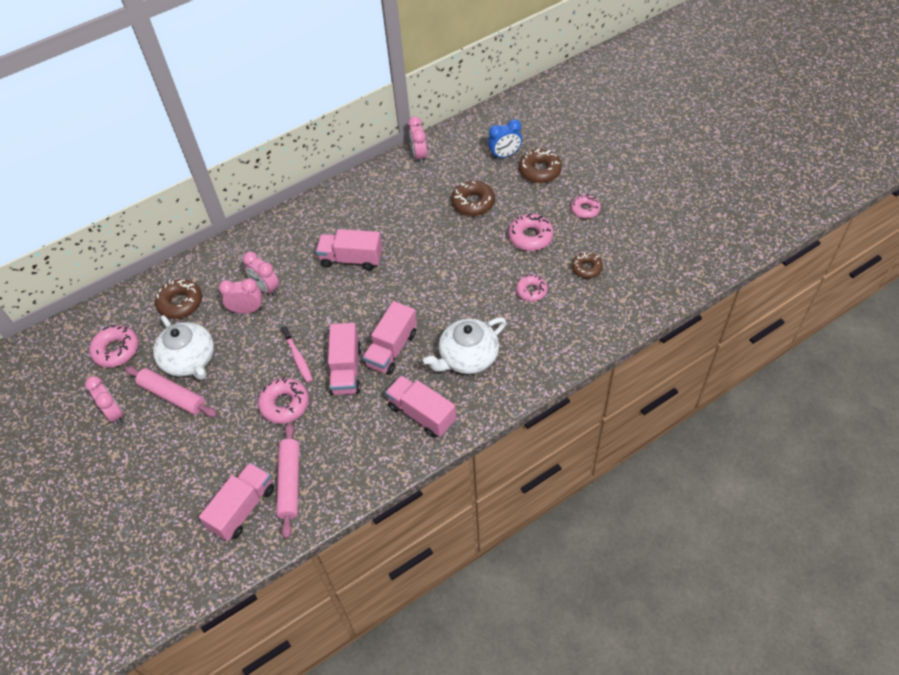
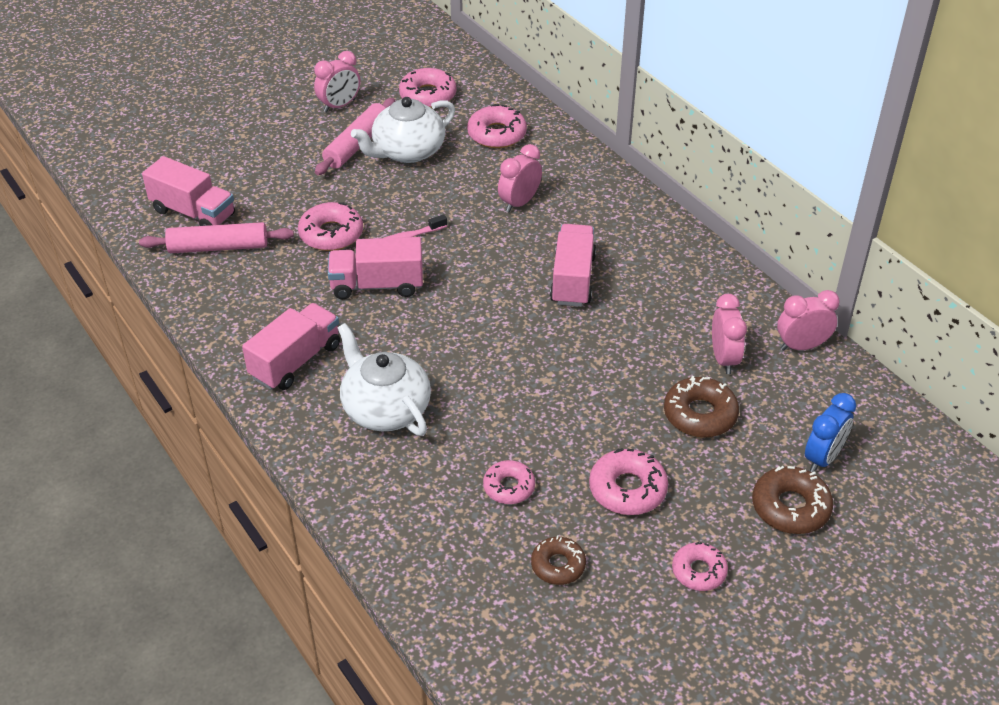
camera: 85 degrees right, 10 degrees down
brown donut [155,279,202,319] -> pink donut [467,104,527,148]
pink clock [219,278,262,314] -> pink clock moved to [712,294,747,374]
pink truck [363,301,417,375] -> none
blue clock [488,119,522,159] -> blue clock turned 120 degrees counterclockwise [805,393,856,472]

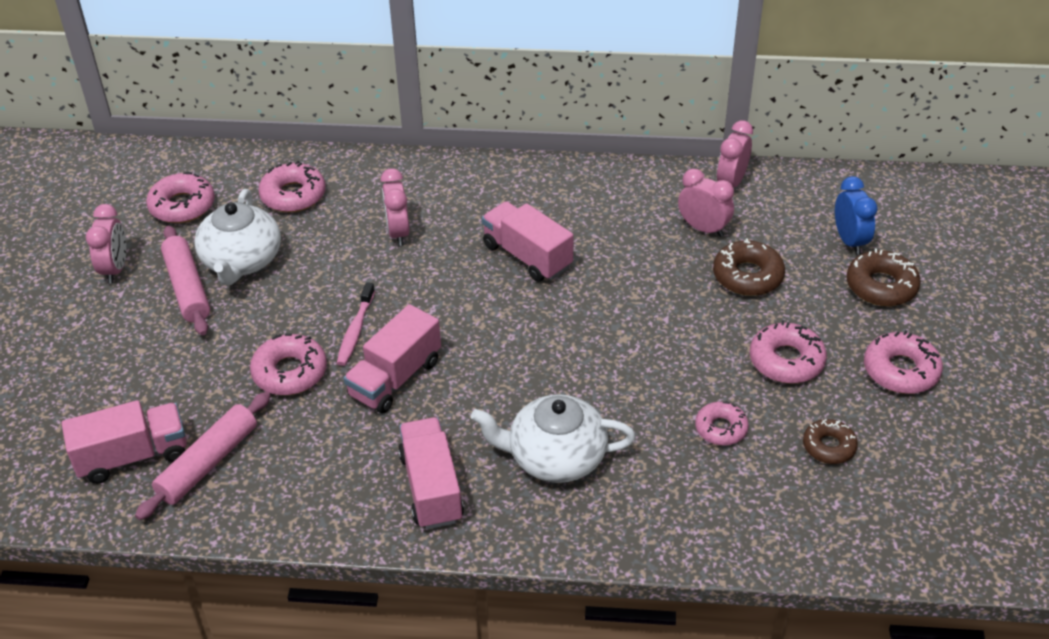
camera: 50 degrees left, 0 degrees up
pink donut [672,542,728,591] -> pink donut [864,330,943,394], size x1.50

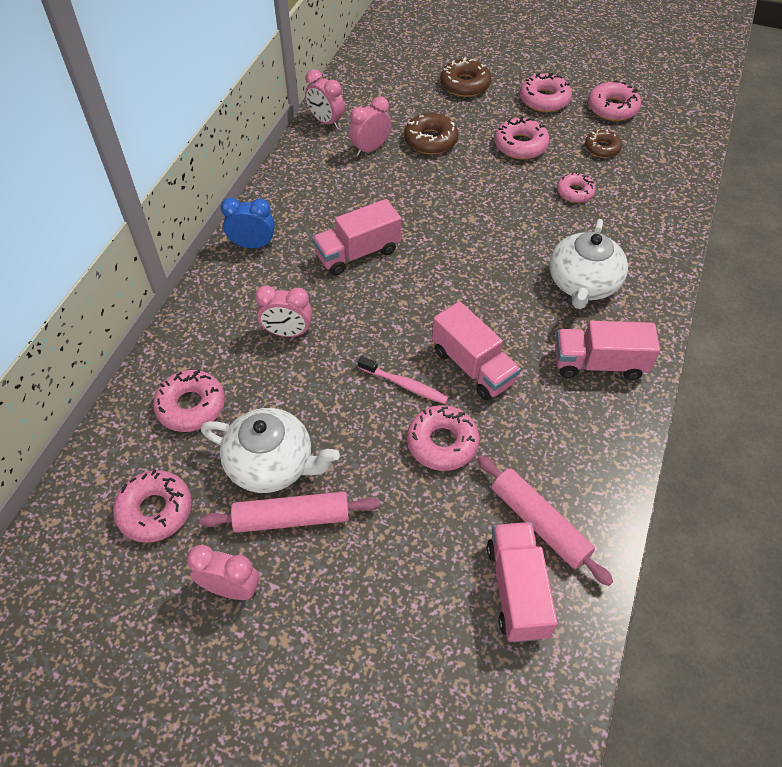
camera: 75 degrees left, 10 degrees up
blue clock [835,176,878,255] -> blue clock moved to [221,198,275,248]
none -> pink donut [588,80,641,121]

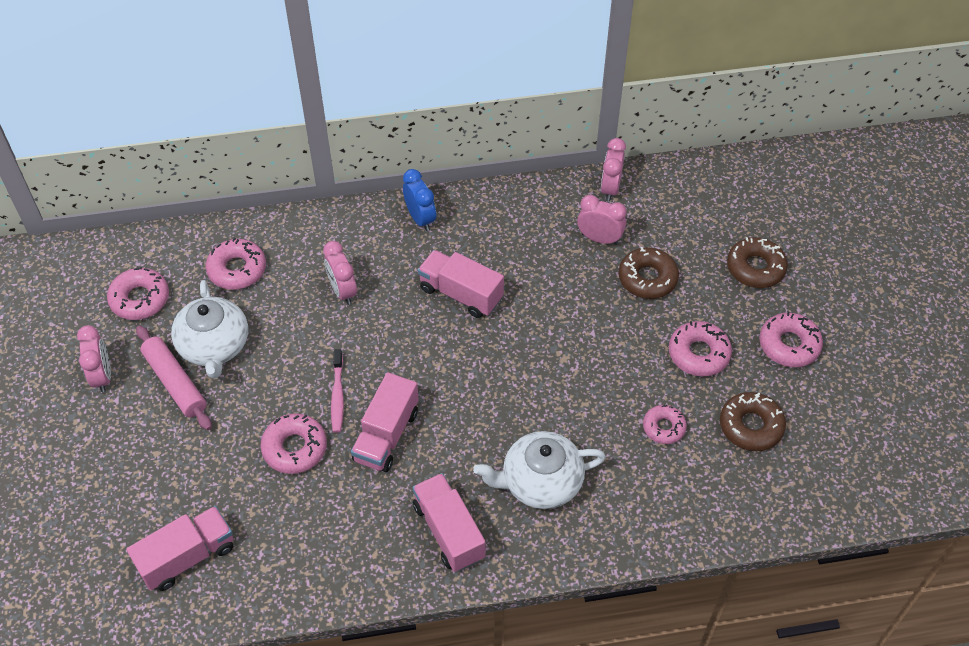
camera: 60 degrees right, 0 degrees up
pink rolling pin [477,455,613,586] -> none
brown donut [585,129,622,158] -> brown donut [720,392,786,451], size x1.50
pink donut [588,80,641,121] -> none

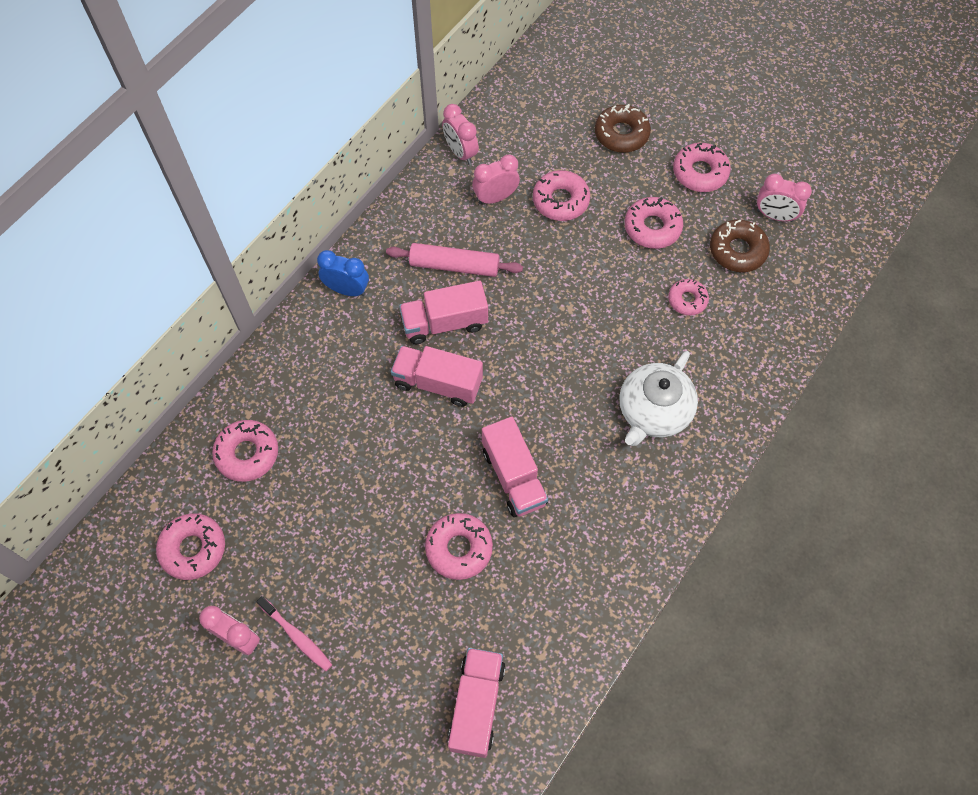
camera: 45 degrees left, 10 degrees up
pink rolling pin [136,325,212,430] -> pink rolling pin moved to [386,243,523,277]
white teapot [171,280,248,379] -> none
pink clock [323,241,357,305] -> pink clock moved to [757,174,812,222]
pink toothbrush [331,349,344,433] -> pink toothbrush moved to [256,596,332,671]
pink truck [413,473,485,572] -> pink truck moved to [391,346,483,407]
brown donut [619,247,679,299] -> pink donut [533,170,590,221]

